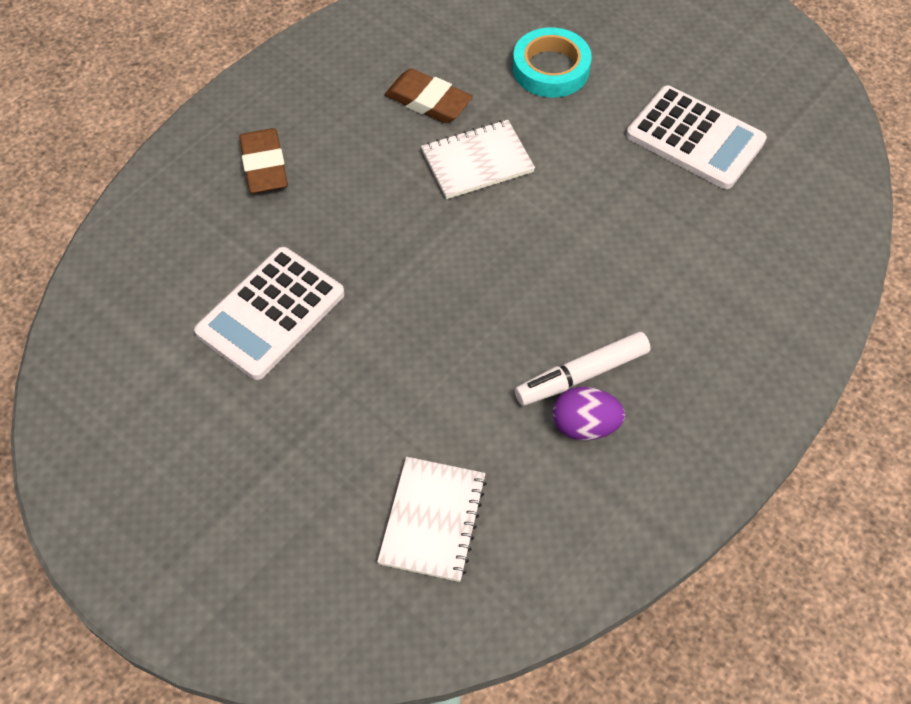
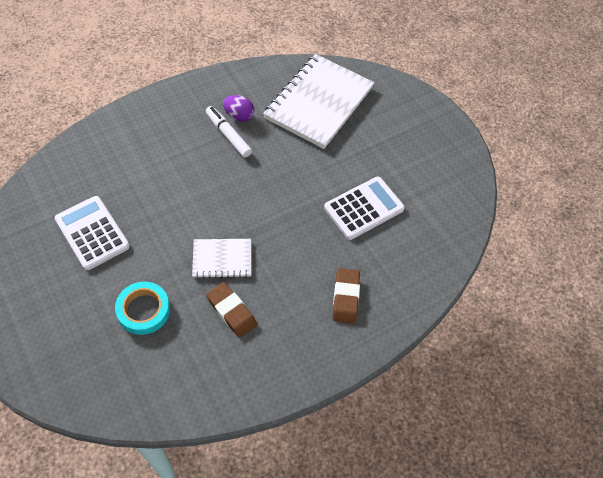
camera: 165 degrees left, 0 degrees up
white notebook [377,457,487,582] -> white notebook [263,54,374,149], size x1.98
white marker [515,332,651,406] -> white marker turned 120 degrees counterclockwise [206,106,252,158]

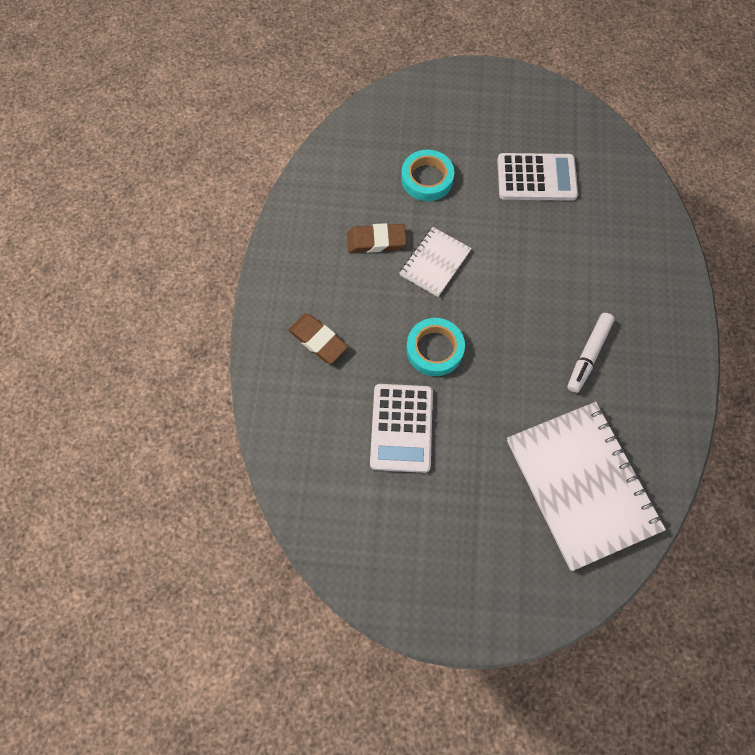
camera: 130 degrees right, 10 degrees up
white marker [206,106,252,158] -> white marker turned 120 degrees clockwise [567,313,615,393]
purple egg [223,95,254,122] -> none
none -> turquoise tape [406,318,465,376]

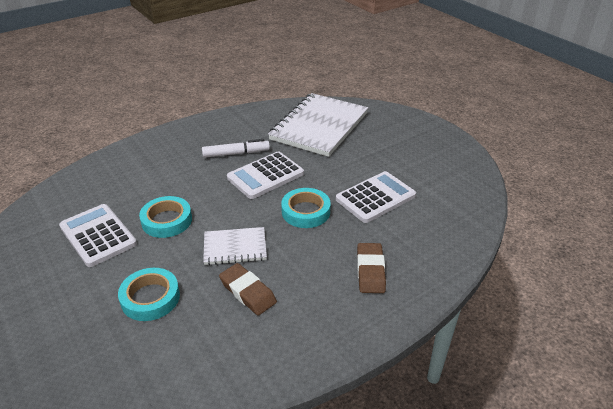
camera: 130 degrees left, 30 degrees down
none -> turquoise tape [139,196,192,238]
none -> white calculator [227,152,304,199]

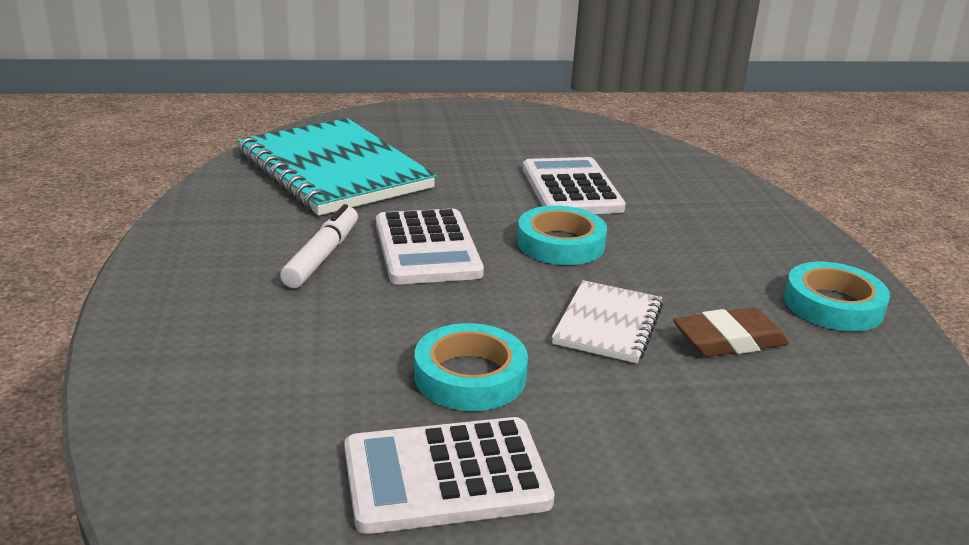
camera: 65 degrees left, 10 degrees down
turquoise tape [118,268,180,321] -> turquoise tape moved to [784,262,890,331]
white notebook [268,93,368,157] -> turquoise notebook [237,118,436,215]
brown eraser [357,243,386,293] -> none

